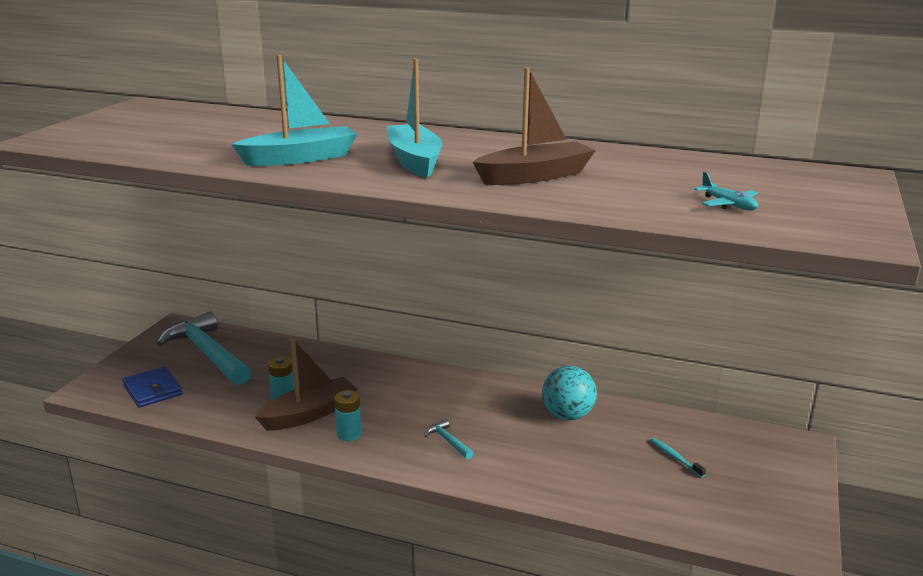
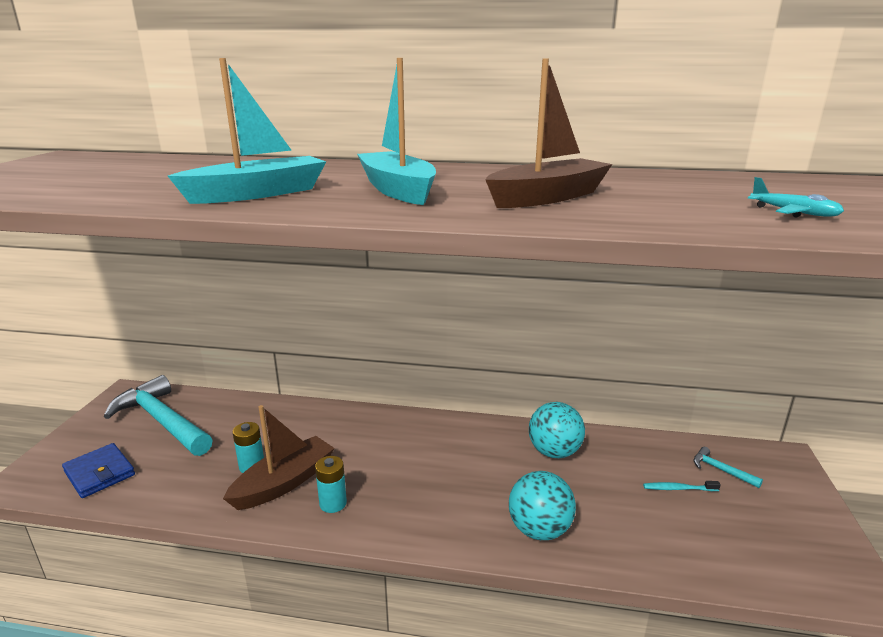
camera: 10 degrees left, 0 degrees up
turquoise hammer [425,419,474,459] -> turquoise hammer moved to [694,447,763,488]
turquoise toothbrush [650,438,706,477] -> turquoise toothbrush turned 45 degrees counterclockwise [643,481,721,491]
none -> turquoise ball [509,471,576,540]

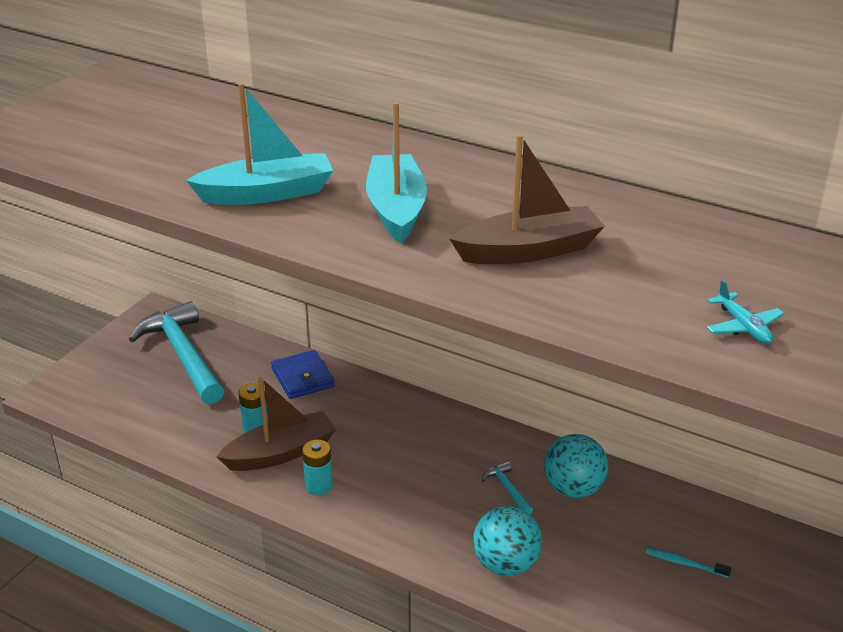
camera: 20 degrees right, 10 degrees up
blue wallet [62,443,135,498] -> blue wallet moved to [271,350,335,399]
turquoise hammer [694,447,763,488] -> turquoise hammer moved to [482,461,533,515]

